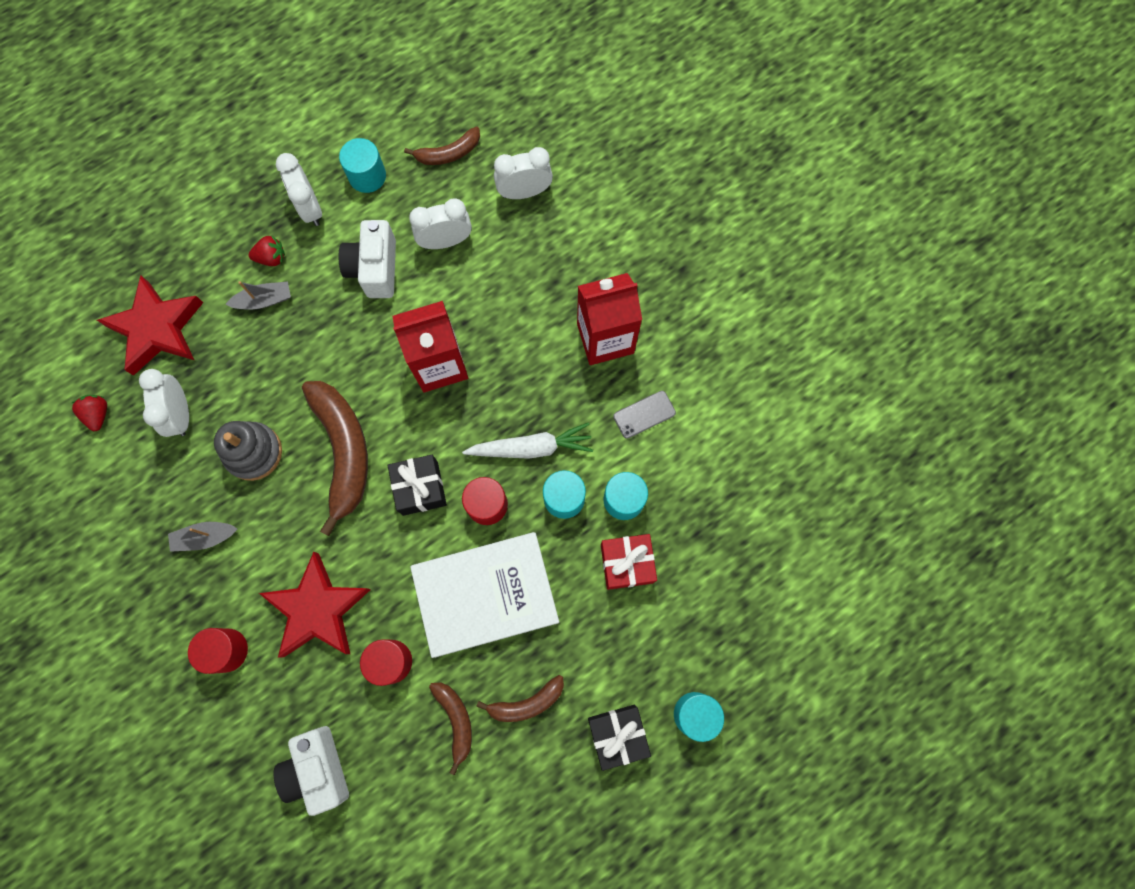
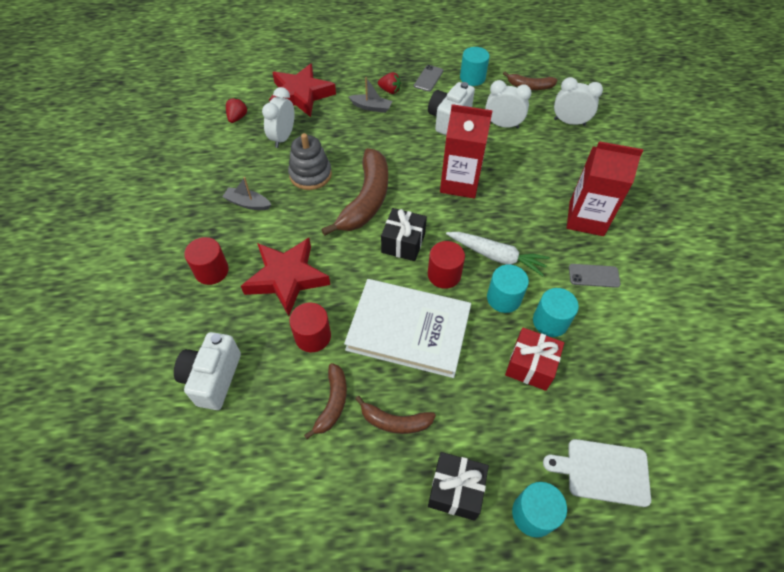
camera: 30 degrees right, 20 degrees down
white clock [276,153,322,226] -> grey phone [414,65,443,92]
none -> white cutting board [543,439,651,507]

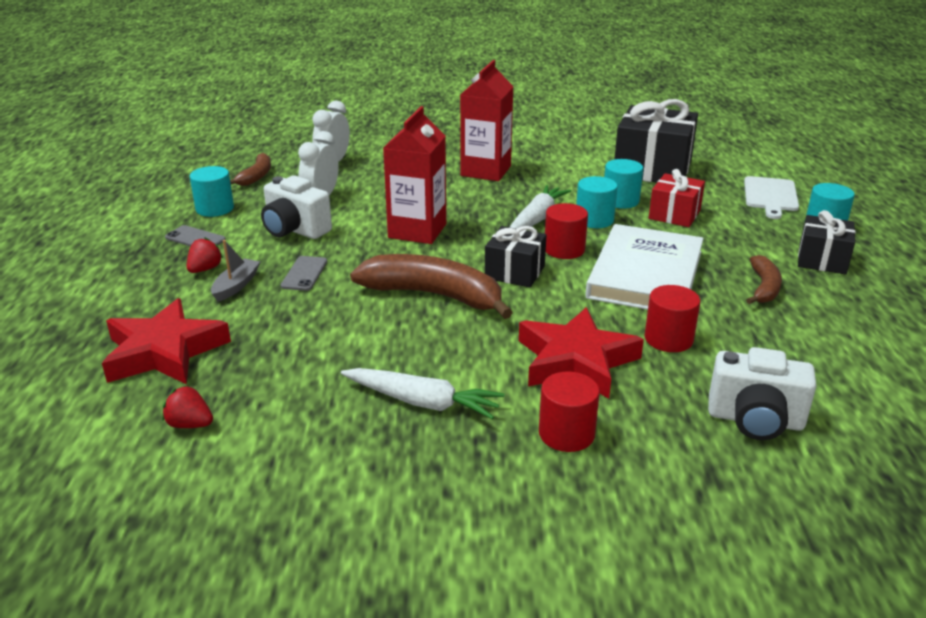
camera: 85 degrees left, 25 degrees down
grey boat [222,177,271,210] -> white carrot [341,368,504,419]
white clock [262,87,295,148] -> none
grey stacking toy [288,133,332,190] -> none
brown banana [304,363,347,439] -> none
grey phone [569,264,621,288] -> grey phone moved to [281,256,327,291]
none -> black gift [615,99,698,183]

